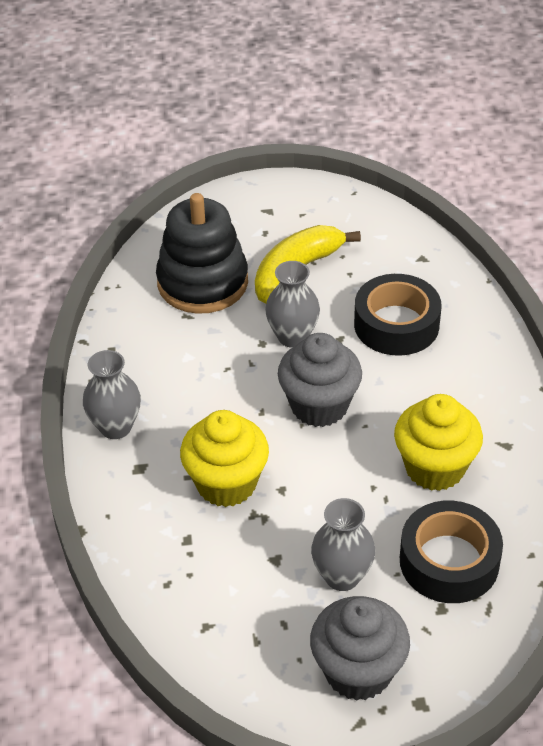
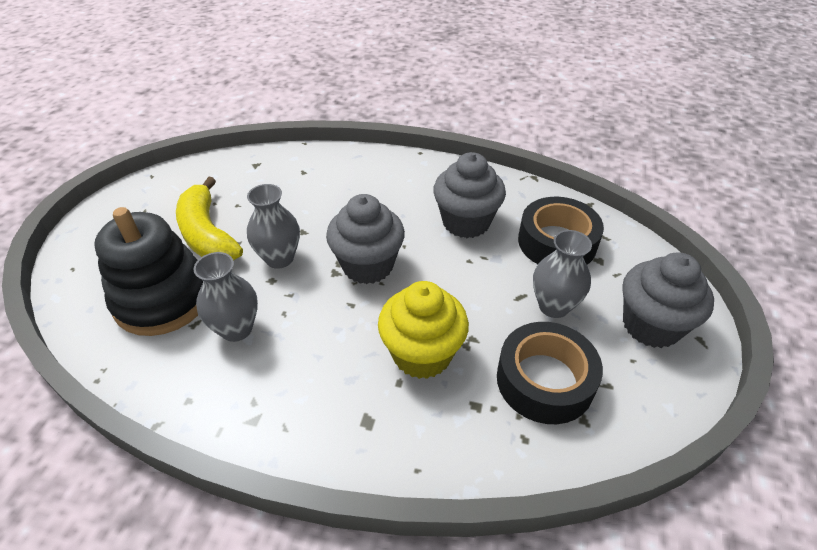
camera: 70 degrees left, 0 degrees up
grey vase [83,350,141,439] -> grey vase moved to [193,252,258,342]
black tape [354,274,442,356] -> black tape moved to [497,322,603,424]
yellow cupcake [394,394,483,491] -> grey cupcake [433,152,506,238]

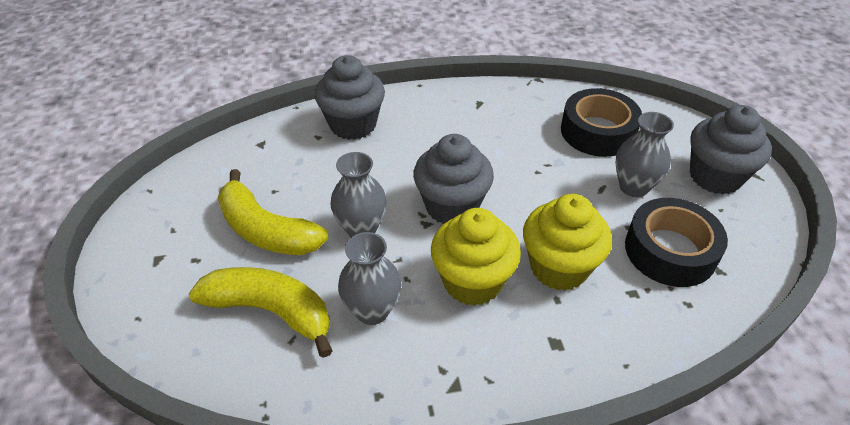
camera: 25 degrees left, 0 degrees up
black stacking toy [94,207,203,336] -> yellow banana [189,267,333,358]
grey cupcake [433,152,506,238] -> grey cupcake moved to [315,55,385,140]
none -> yellow cupcake [431,208,521,306]

